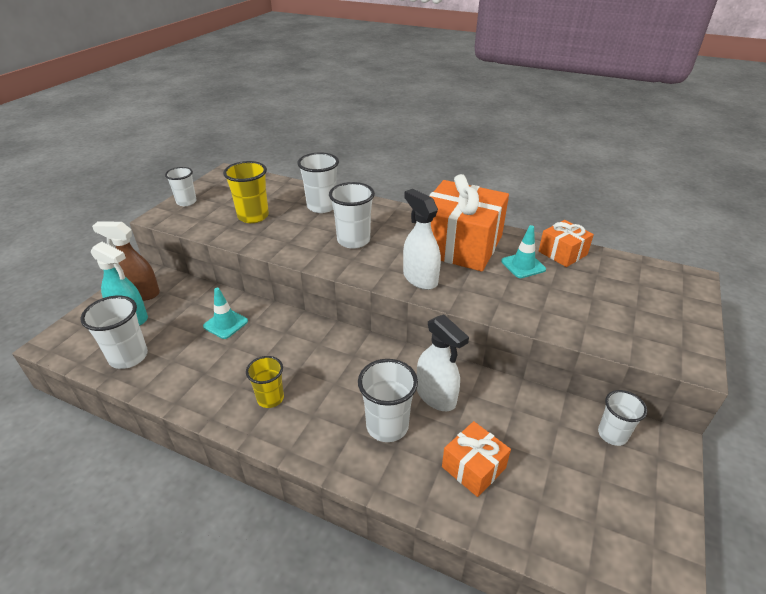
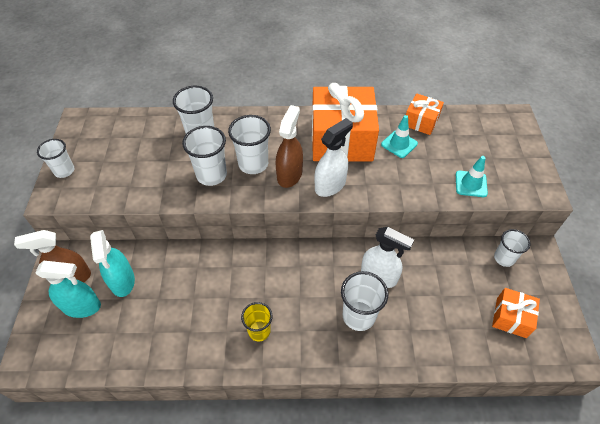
camera: 25 degrees left, 15 degrees up
white cup [81,295,148,369] -> white cup moved to [182,126,227,186]
turquoise traffic cone [203,288,248,339] -> turquoise traffic cone moved to [456,156,488,197]
yellow cup [223,161,269,223] -> none
white spray bottle [403,189,441,290] -> white spray bottle turned 105 degrees clockwise [315,118,353,197]
orange gift [442,421,511,497] -> orange gift moved to [492,288,540,338]
none -> turquoise spray bottle [90,230,135,297]
none -> brown spray bottle [276,105,303,188]

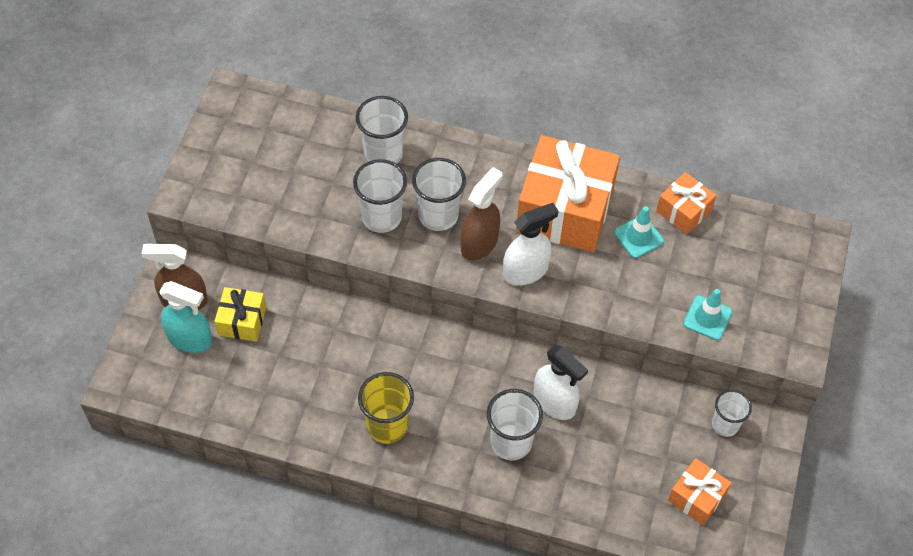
camera: 15 degrees right, 5 degrees up
white cup [37,139,74,178] -> none
turquoise spray bottle [90,230,135,297] -> yellow gift [214,287,266,342]
yellow cup [241,302,272,341] -> yellow cup [358,372,414,444], size x1.50

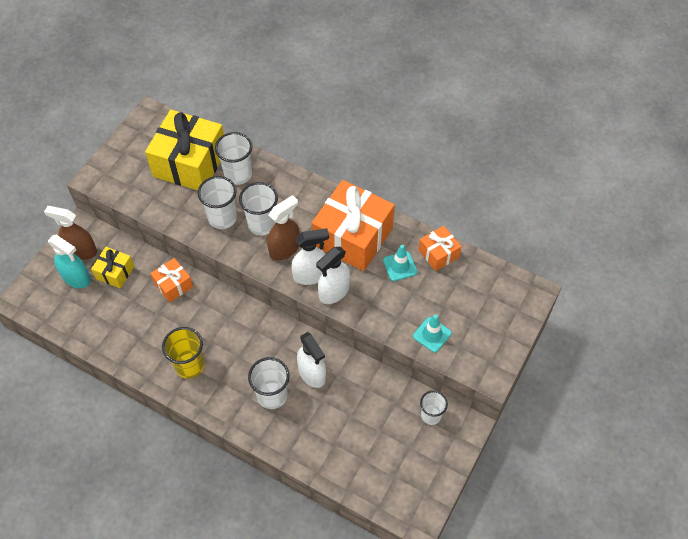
camera: 15 degrees right, 0 degrees up
orange gift [668,458,731,525] -> orange gift moved to [150,258,193,303]
none -> yellow gift [145,110,224,190]
none -> white spray bottle [316,247,350,304]

